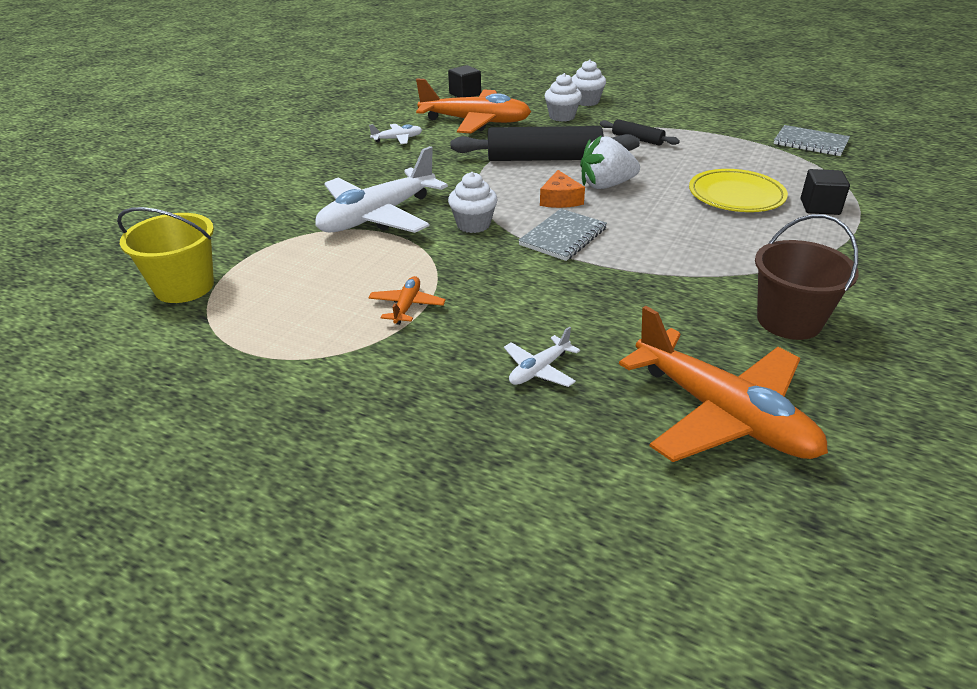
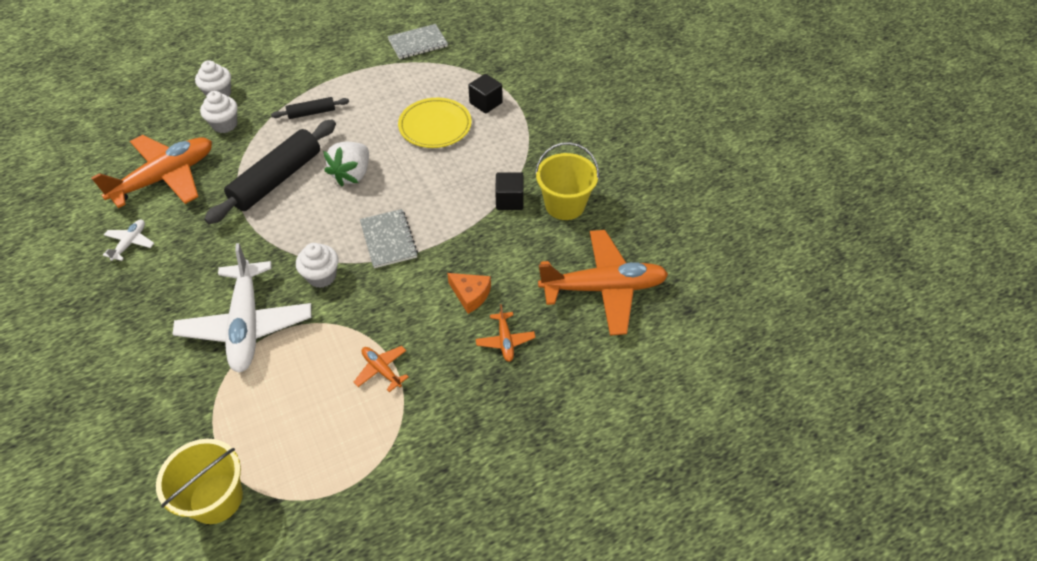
camera: 55 degrees left, 15 degrees up
black cube [448,65,481,97] -> black cube moved to [495,172,524,210]
white plane [504,326,580,387] -> orange plane [476,304,536,362]
orange cheese [540,170,585,208] -> orange cheese moved to [447,273,491,314]
brown bucket [755,214,859,340] -> yellow bucket [535,142,599,220]

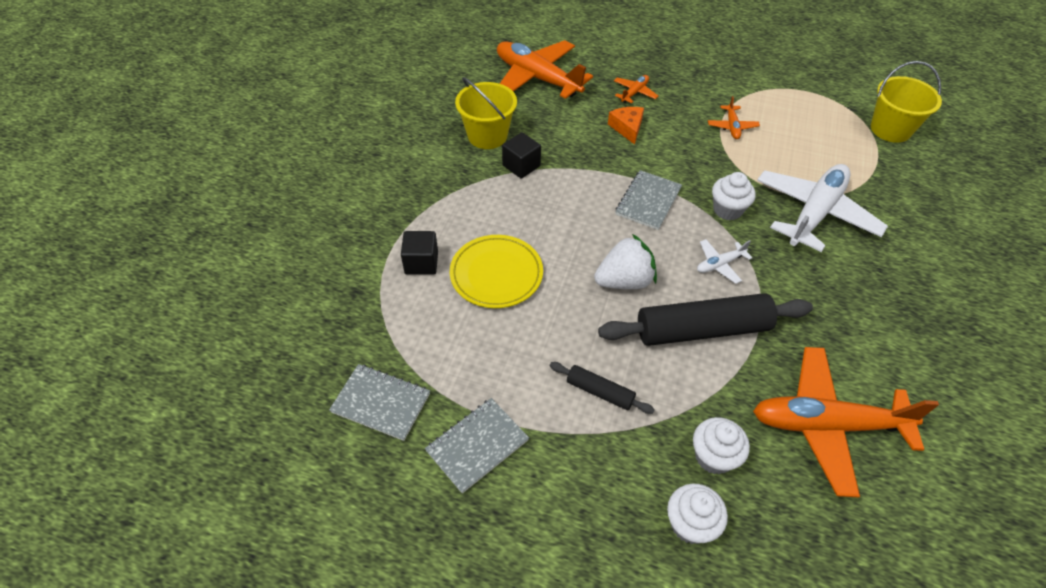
camera: 135 degrees left, 0 degrees up
white plane [103,220,154,261] -> white plane moved to [697,239,752,284]
none -> grey notebook [425,398,529,493]

